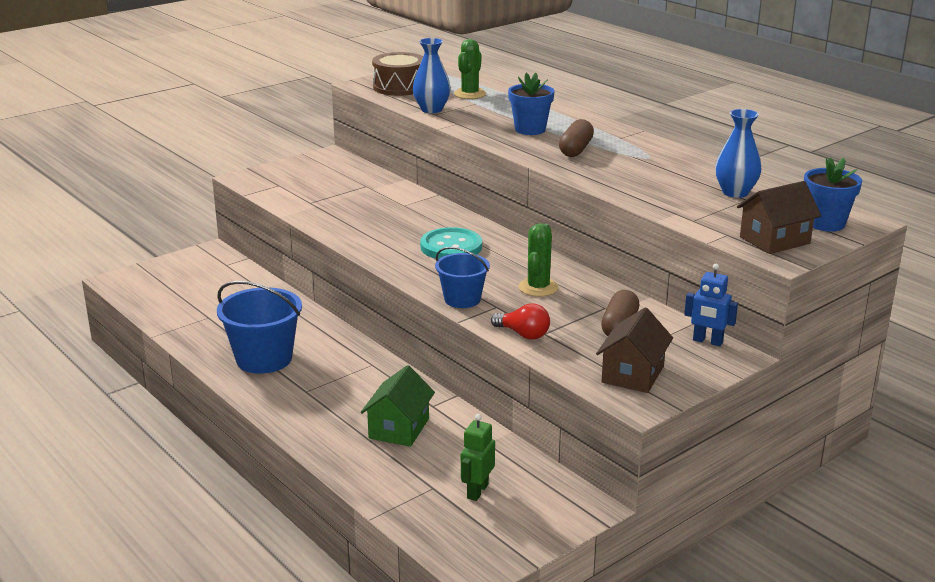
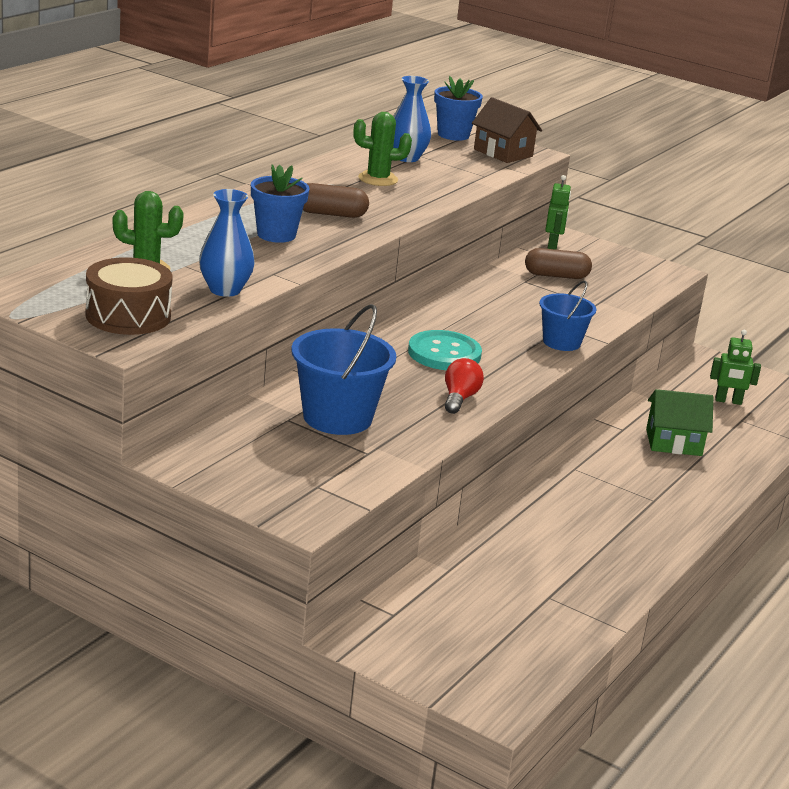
camera: 110 degrees left, 0 degrees up
blue bucket [217,281,302,374] -> blue bucket moved to [291,304,396,435]
red light bulb [491,303,550,339] -> red light bulb moved to [445,358,484,414]
green cactus [518,223,559,297] -> green cactus moved to [354,112,412,186]
brown house [596,307,673,393] -> none
blue robot [684,264,738,346] -> green robot [545,175,571,250]

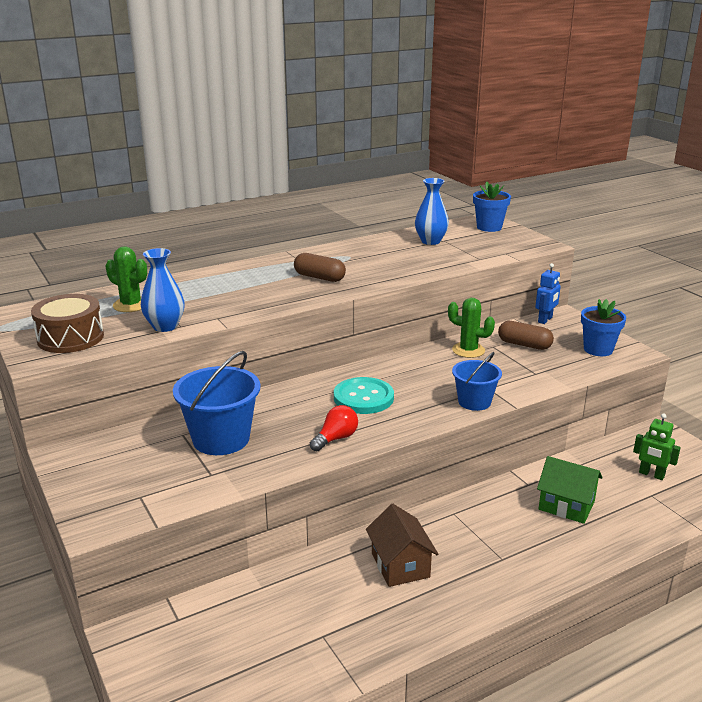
camera: 30 degrees right, 0 degrees up
blue flower pot [251,165,310,243] -> blue flower pot moved to [581,299,626,356]
green cactus [354,112,412,186] -> green cactus moved to [448,298,495,358]
brown house [472,97,542,163] -> brown house moved to [366,504,438,587]
green robot [545,175,571,250] -> blue robot [535,263,561,324]

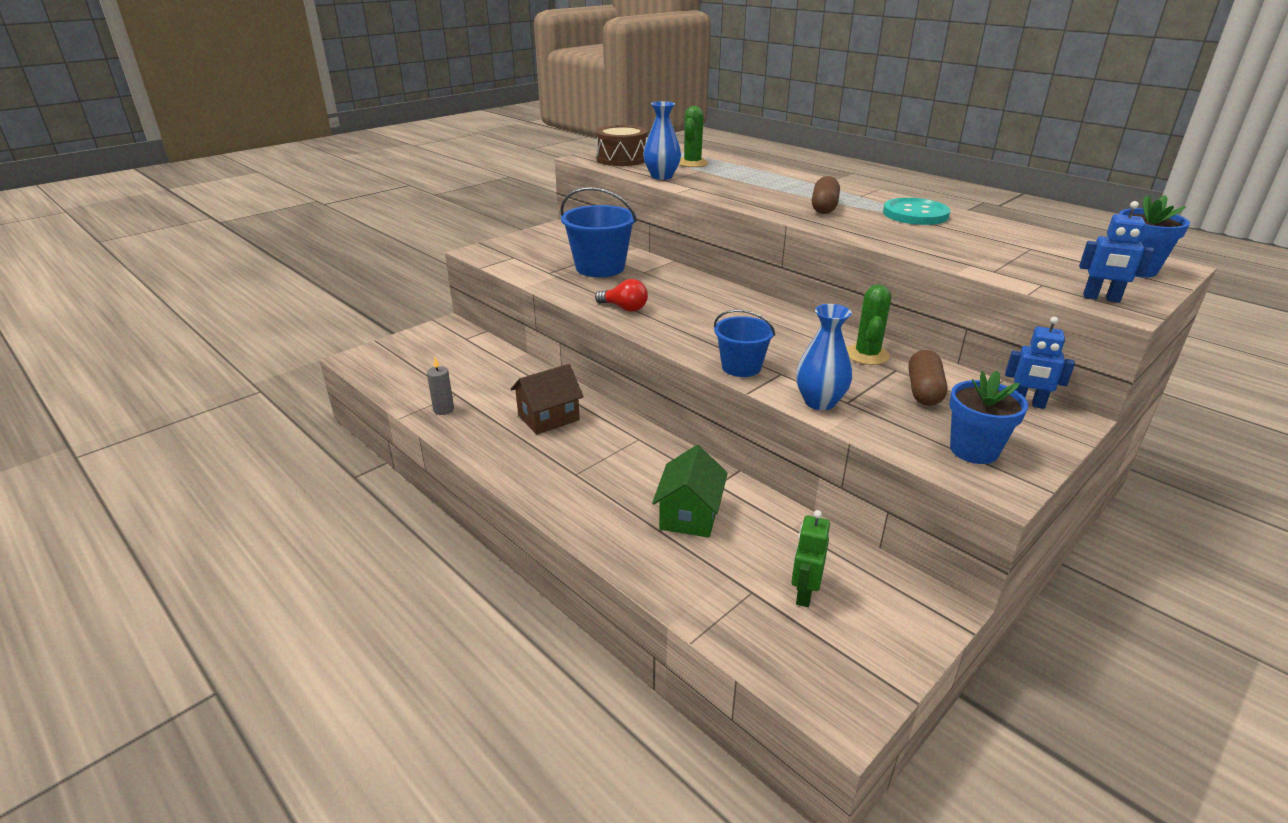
camera: 75 degrees right, 5 degrees up
turquoise button [334,377,394,414] -> turquoise button moved to [883,198,950,225]
blue vase [415,178,449,245] -> blue vase moved to [796,304,852,410]
none -> grey candle [427,357,454,415]
none -> blue robot [1079,201,1155,302]

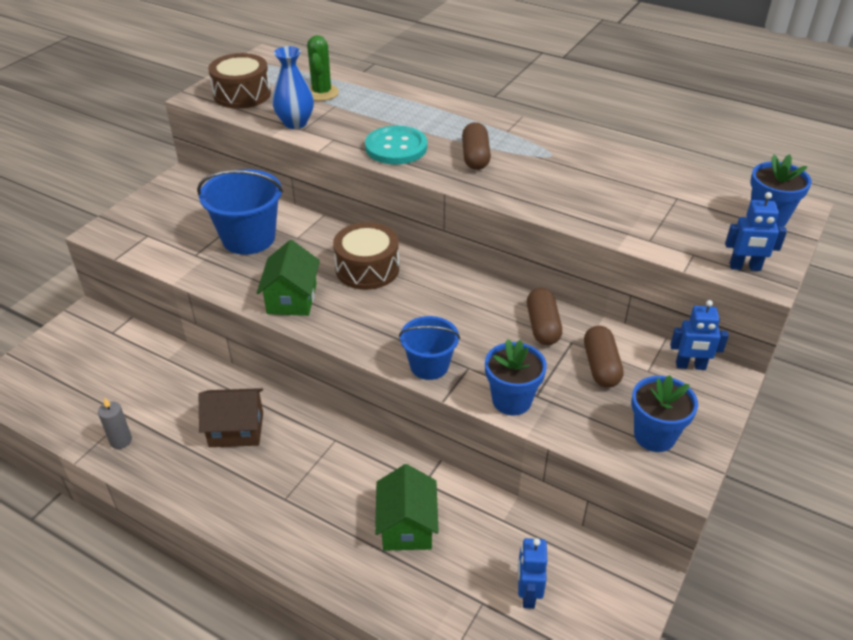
camera: 15 degrees left, 10 degrees up
brown house [511,364,584,435] -> brown house turned 45 degrees clockwise [199,388,263,447]
red light bulb [595,279,648,312] -> green house [257,240,320,316]
green robot [792,510,830,607] -> blue robot [518,538,547,609]
blue vase [796,304,852,410] -> blue flower pot [485,339,547,416]
green cactus [847,284,891,365] -> brown capsule [527,288,562,345]
turquoise button [883,198,950,225] -> turquoise button moved to [365,125,427,164]
none -> brown drum [333,222,399,290]

